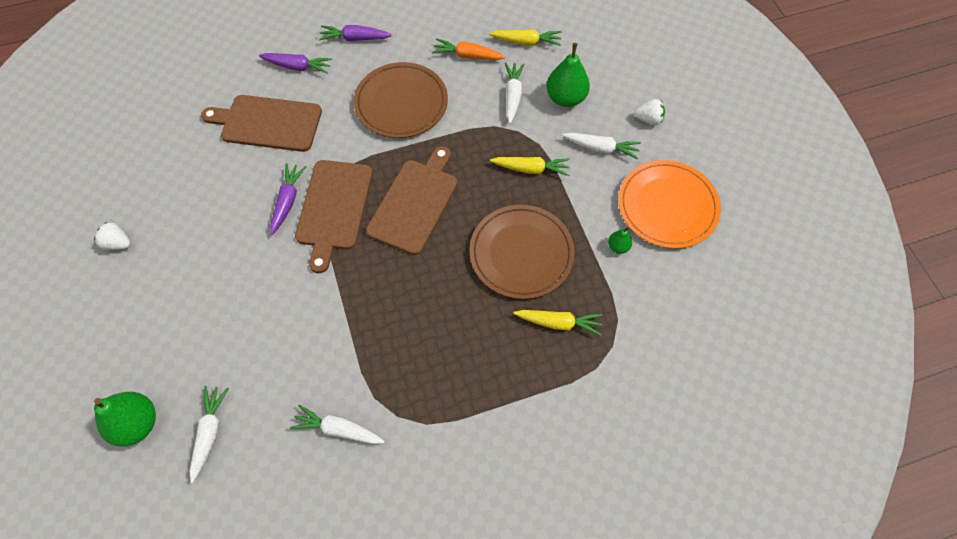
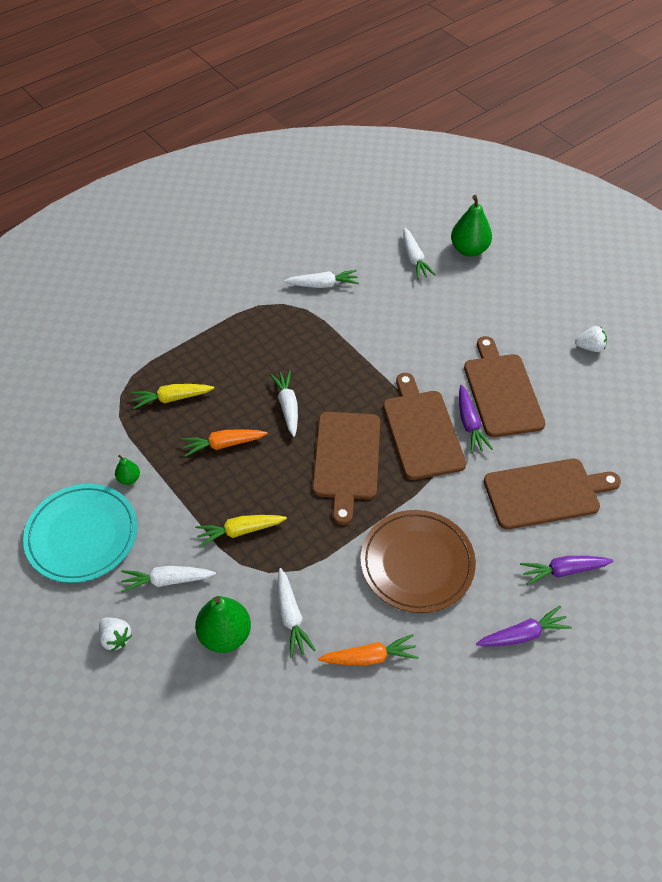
camera: 160 degrees right, 10 degrees down
brown plate [470,205,575,299] -> orange carrot [182,429,268,457]
yellow carrot [489,29,562,46] -> none
orange plate [618,160,721,248] -> turquoise plate [23,484,137,583]
white strawberry [634,99,665,125] -> white strawberry turned 120 degrees counterclockwise [99,617,132,651]
none -> white carrot [270,370,298,437]
none -> brown cutting board [464,336,546,437]

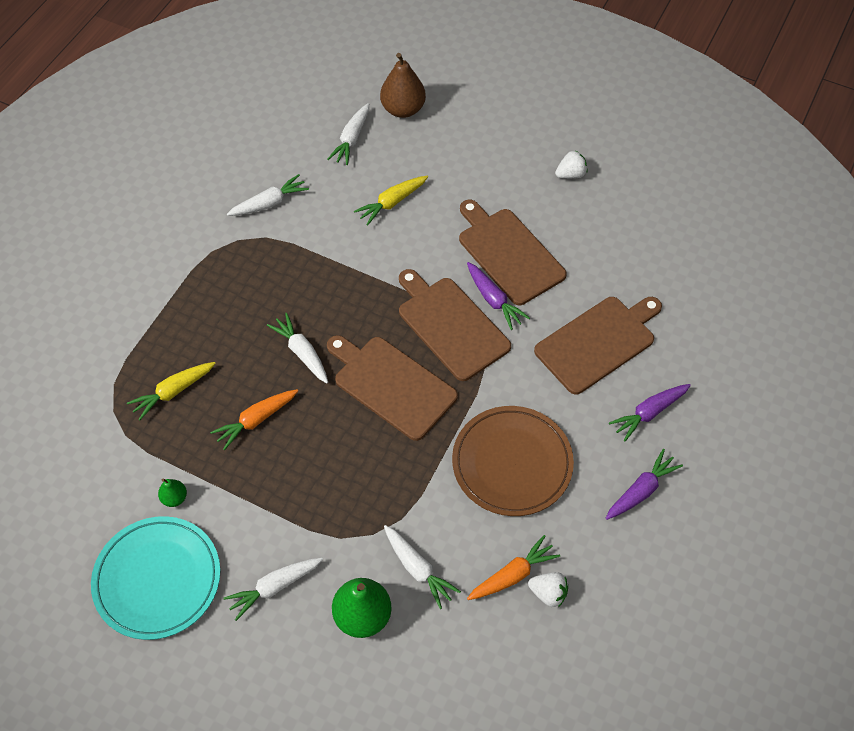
camera: 25 degrees left, 5 degrees up
white strawberry [99,617,132,651] -> white strawberry moved to [528,572,568,607]
yellow carrot [195,515,287,547] -> yellow carrot moved to [354,176,428,226]
brown cutting board [312,412,380,525] -> brown cutting board turned 150 degrees clockwise [327,335,458,441]
white carrot [403,228,436,279] -> white carrot turned 60 degrees clockwise [327,103,369,165]
green pear [451,195,492,257] -> brown pear [380,53,426,118]

